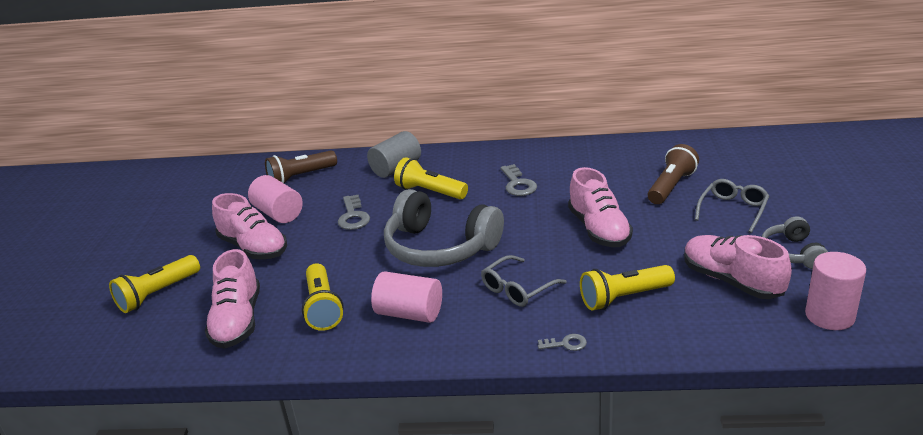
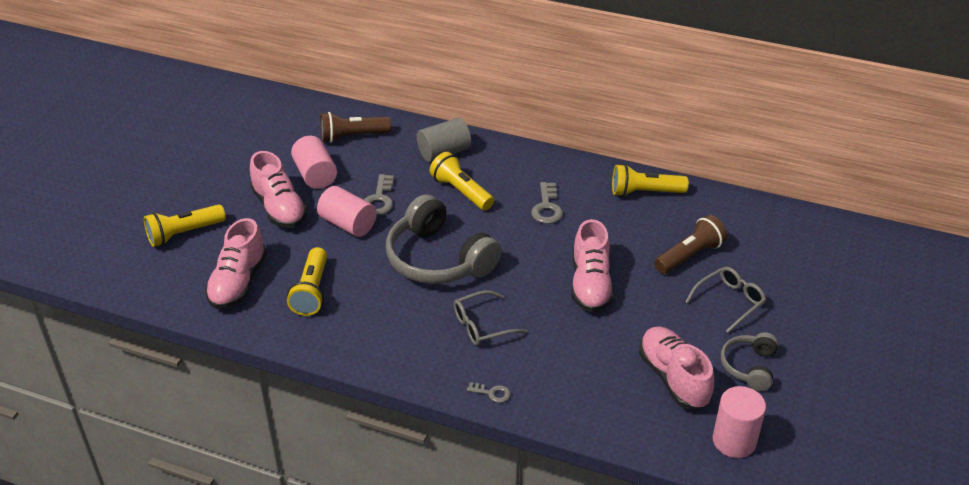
camera: 15 degrees right, 10 degrees up
pink cylinder [371,271,442,323] -> pink cylinder moved to [317,186,377,237]
yellow flashlight [580,265,675,310] -> yellow flashlight moved to [612,164,689,197]

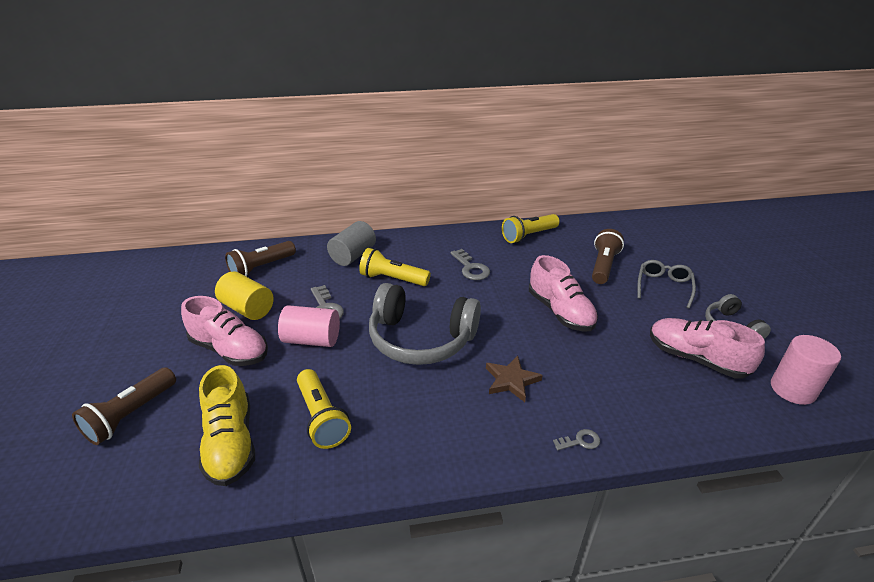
camera: 30 degrees left, 5 degrees down
yellow flashlight [144,204,226,247] -> brown flashlight [72,367,176,445]
pink shoe [205,218,267,309] -> yellow shoe [199,365,255,486]
pink cylinder [291,136,337,189] -> yellow cylinder [215,271,274,320]
grey glasses [454,290,528,346] -> brown star [486,356,543,402]

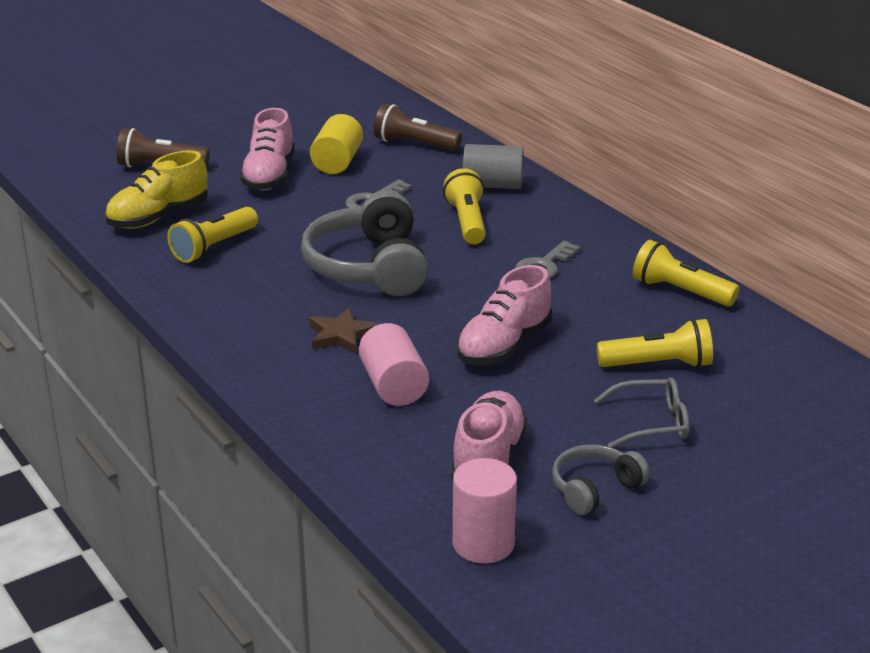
camera: 65 degrees right, 5 degrees down
pink cylinder [278,305,340,347] -> pink cylinder moved to [359,323,429,406]
grey key [553,429,600,450] -> none
brown flashlight [592,229,624,284] -> yellow flashlight [597,319,713,368]

